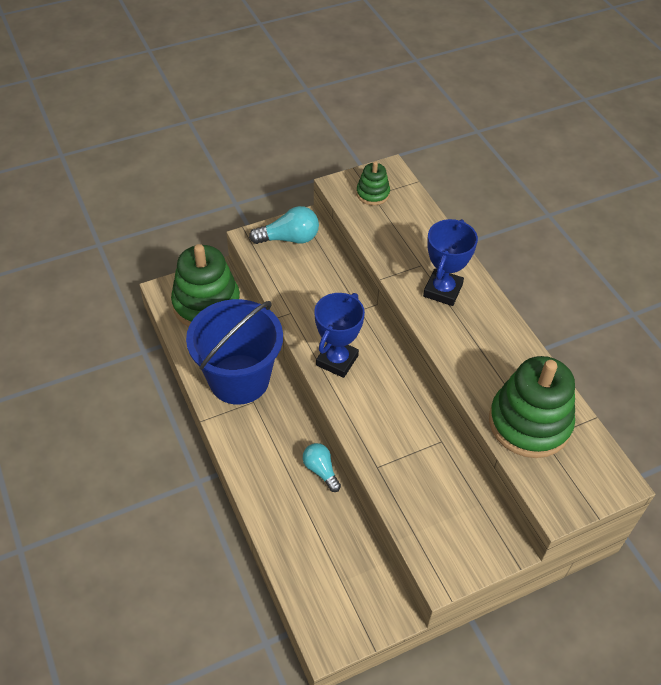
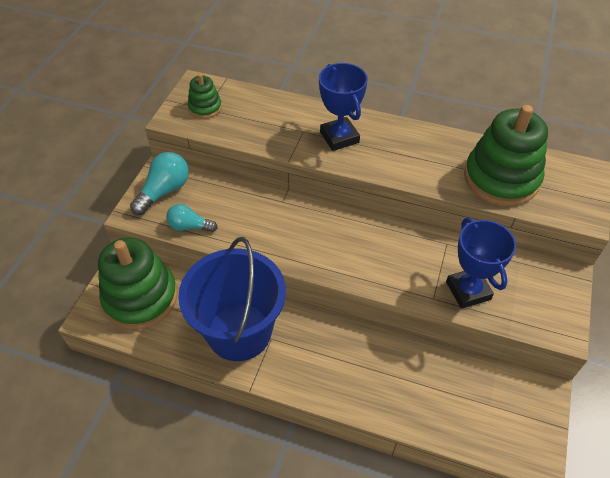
camera: 45 degrees left, 0 degrees up
turquoise light bulb [303,443,341,492] -> turquoise light bulb moved to [166,204,217,232]
blue trophy [314,293,365,378] -> blue trophy moved to [446,218,516,309]

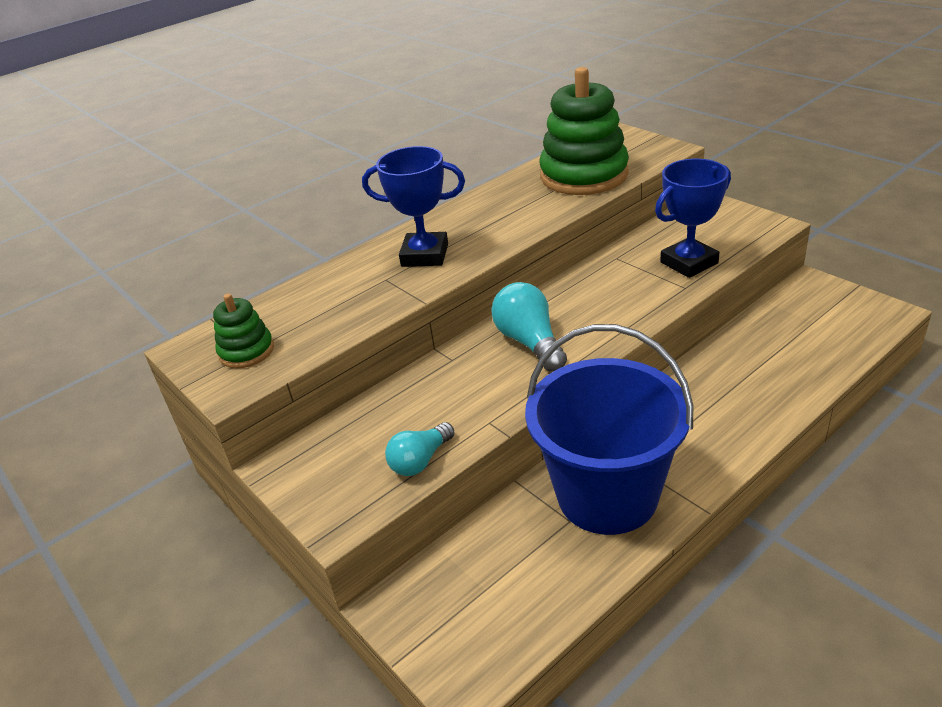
camera: 55 degrees left, 15 degrees down
green stacking toy [98,237,178,330] -> none
turquoise light bulb [130,152,189,215] -> turquoise light bulb moved to [491,282,567,372]
blue trophy [446,218,516,309] -> blue trophy turned 45 degrees counterclockwise [655,159,731,278]

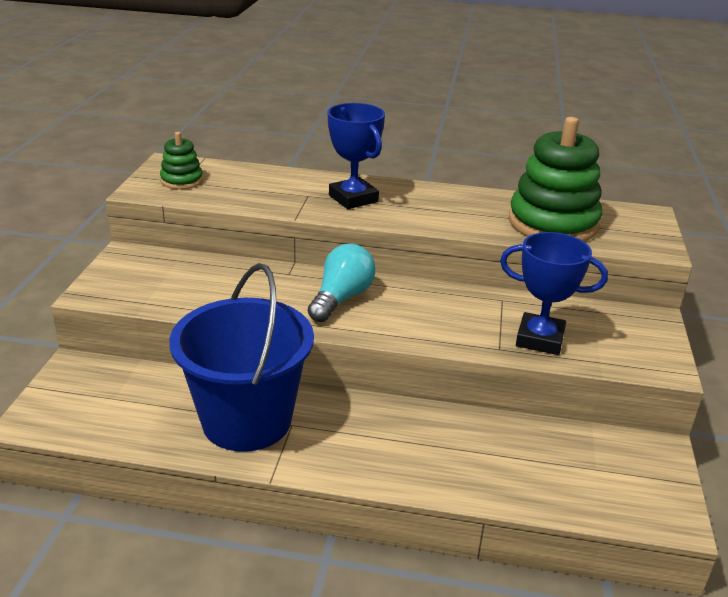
camera: 45 degrees right, 5 degrees down
turquoise light bulb [385,422,455,476] -> none

